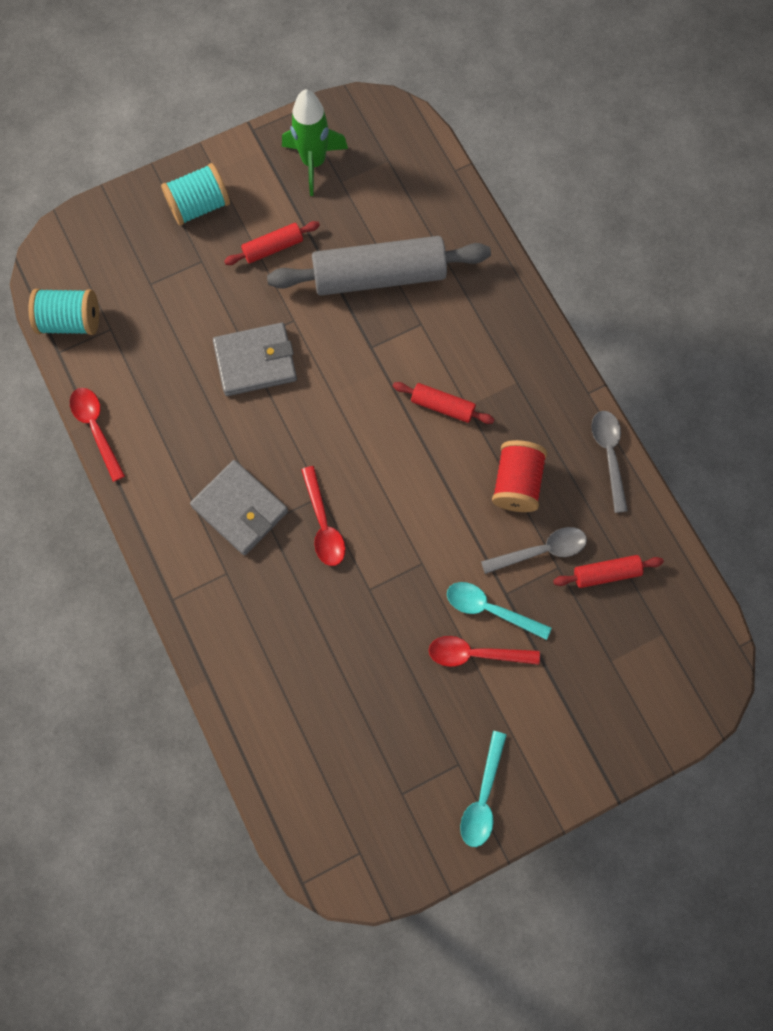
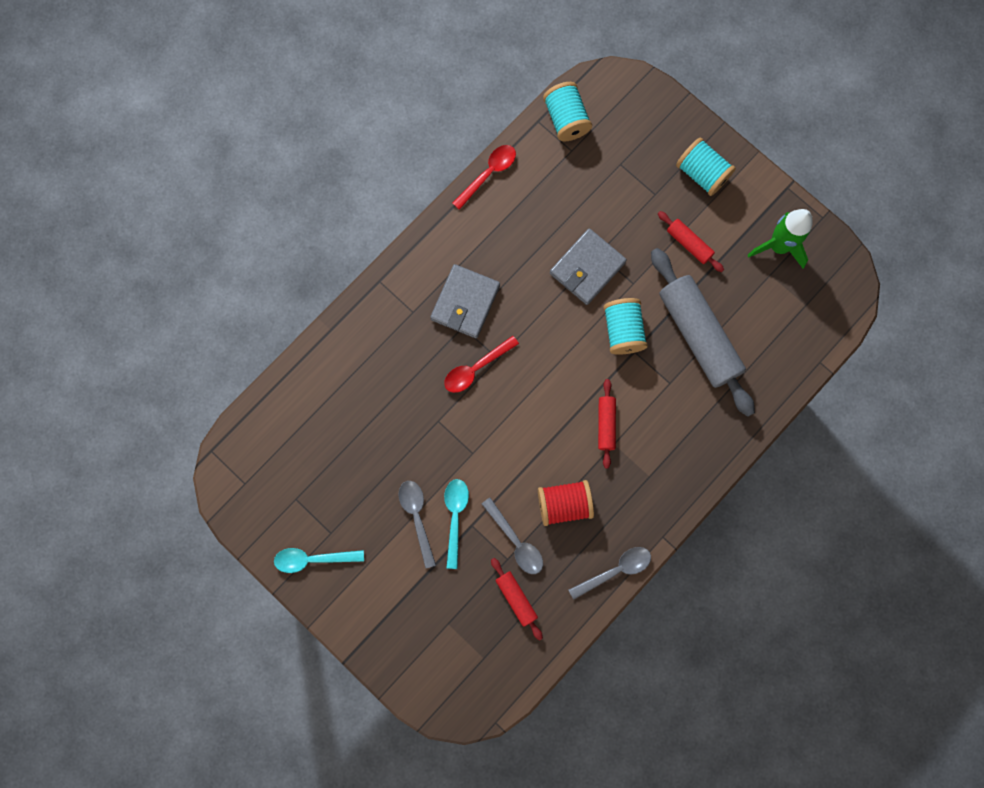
camera: 70 degrees right, 5 degrees up
grey wallet [213,323,297,396] -> grey wallet turned 75 degrees clockwise [550,228,627,305]
red spoon [429,636,540,667] -> grey spoon [398,481,436,569]
none -> turquoise spool [603,298,648,355]

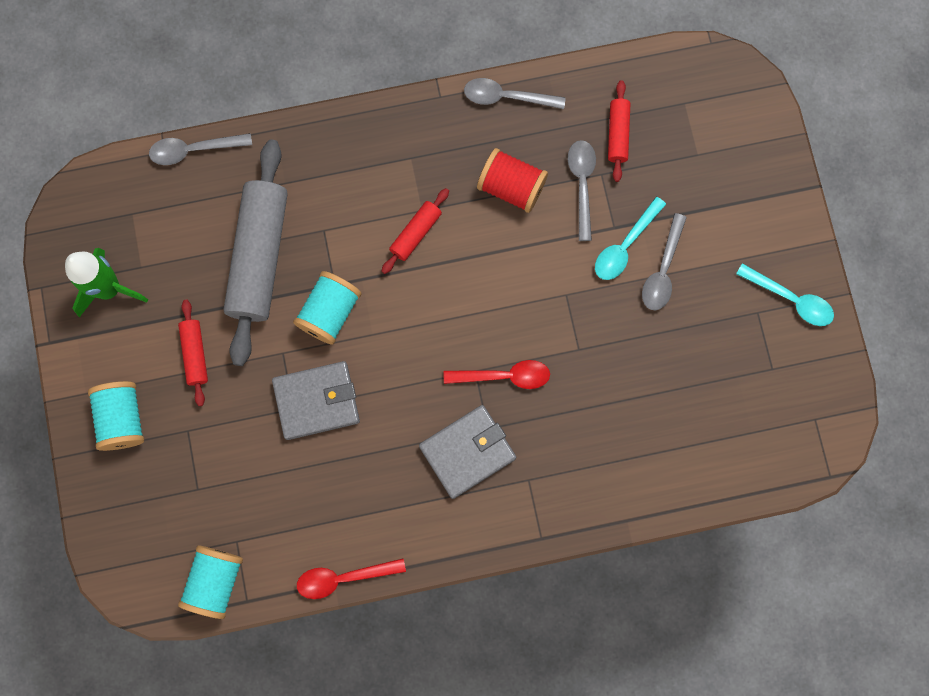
camera: 145 degrees left, 0 degrees up
none -> grey spoon [149,133,252,165]

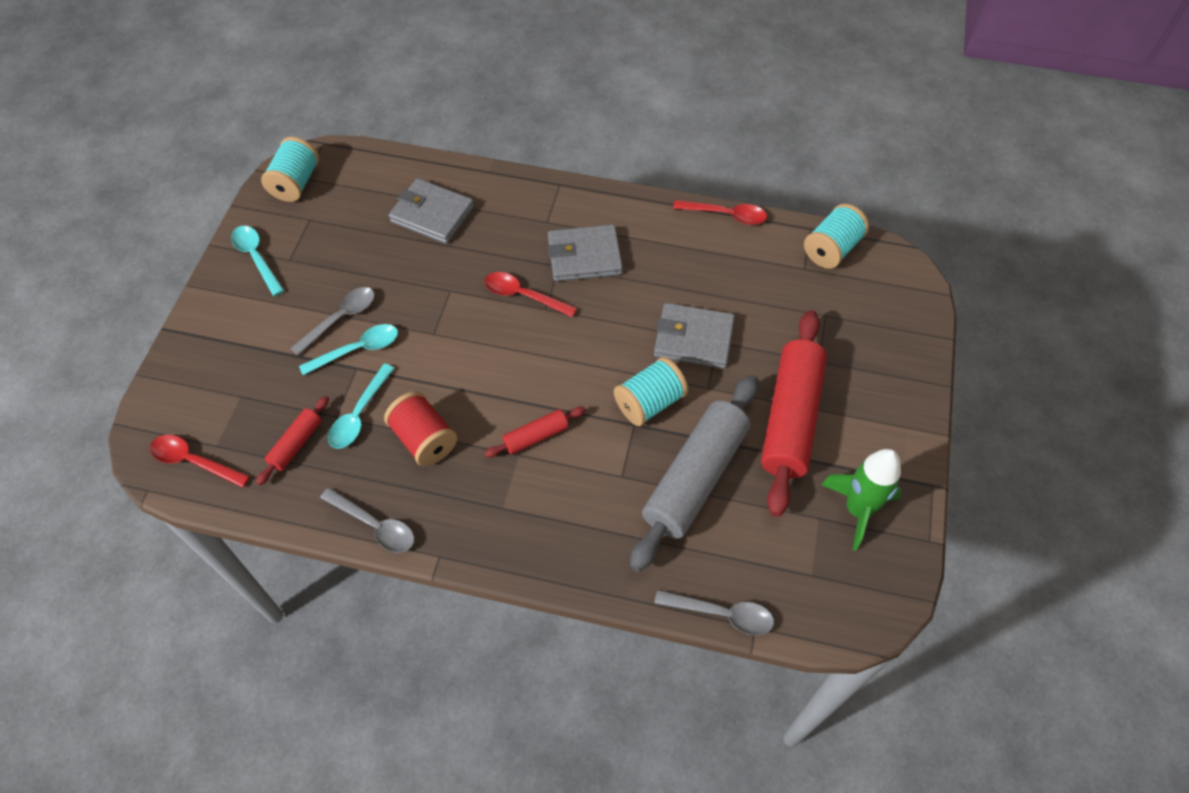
camera: 155 degrees left, 20 degrees down
turquoise spool [88,381,144,451] -> turquoise spool moved to [261,137,319,202]
red rolling pin [178,300,208,406] -> red rolling pin [761,310,827,517], size x2.15
grey spoon [568,140,596,241] -> turquoise spoon [328,363,395,449]
none -> red spoon [150,435,250,488]
none -> grey wallet [389,178,474,244]

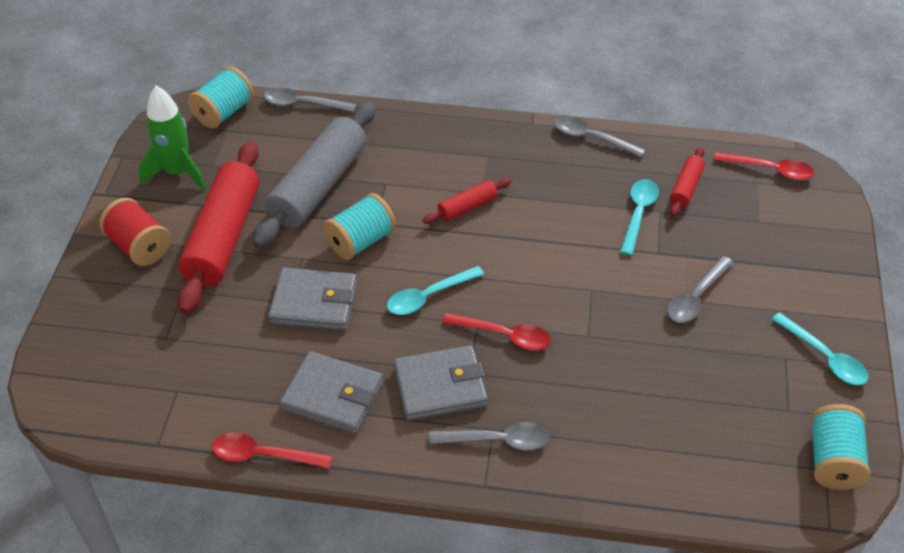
camera: 175 degrees right, 10 degrees down
turquoise spoon [299,324,398,375] -> turquoise spoon moved to [387,266,484,315]
red spool [384,391,457,466] -> red spool moved to [99,198,171,266]
grey wallet [389,178,474,244] -> grey wallet moved to [280,351,383,434]
turquoise spool [804,203,869,269] -> turquoise spool moved to [188,66,254,129]
none -> grey spoon [429,422,549,450]

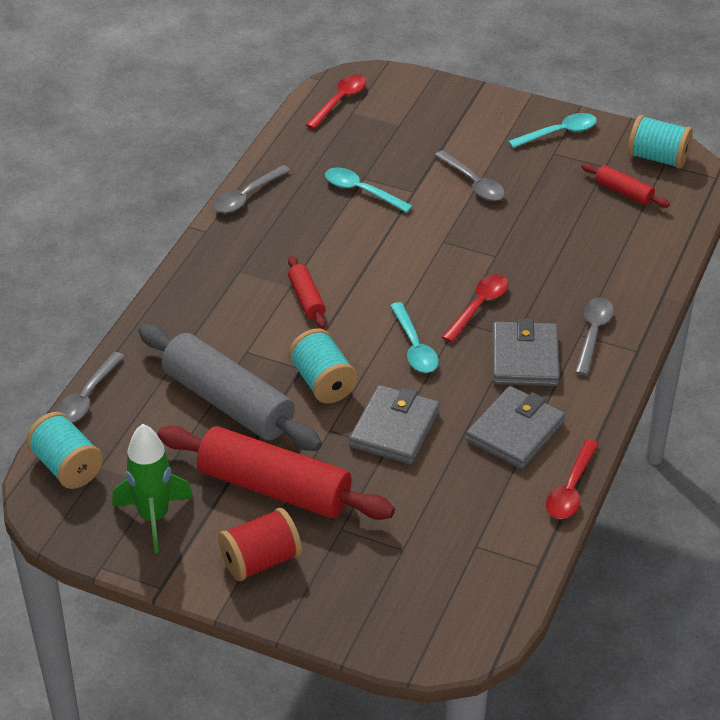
camera: 75 degrees left, 5 degrees down
red rolling pin [670,147,705,217] -> red rolling pin moved to [581,163,670,208]

